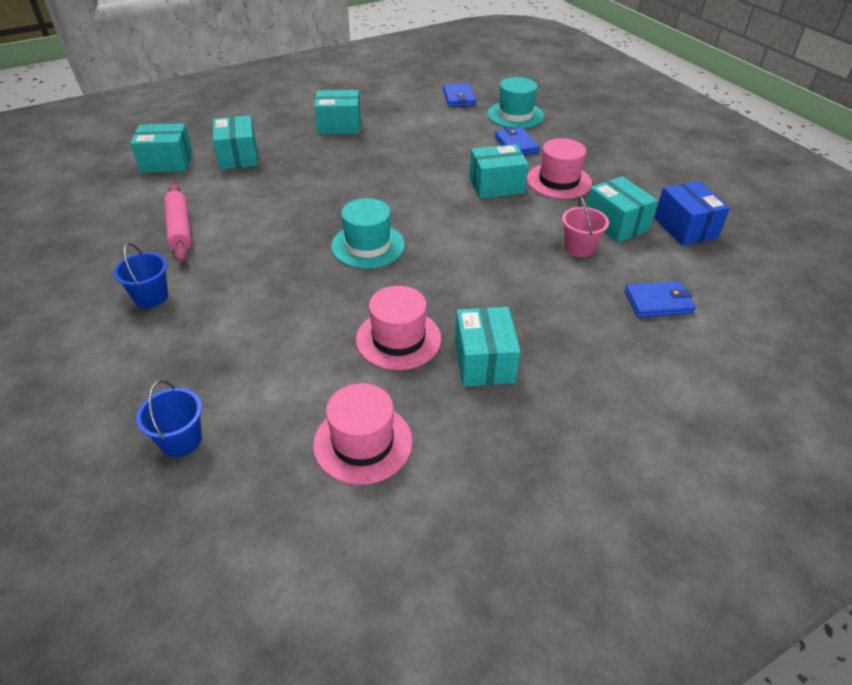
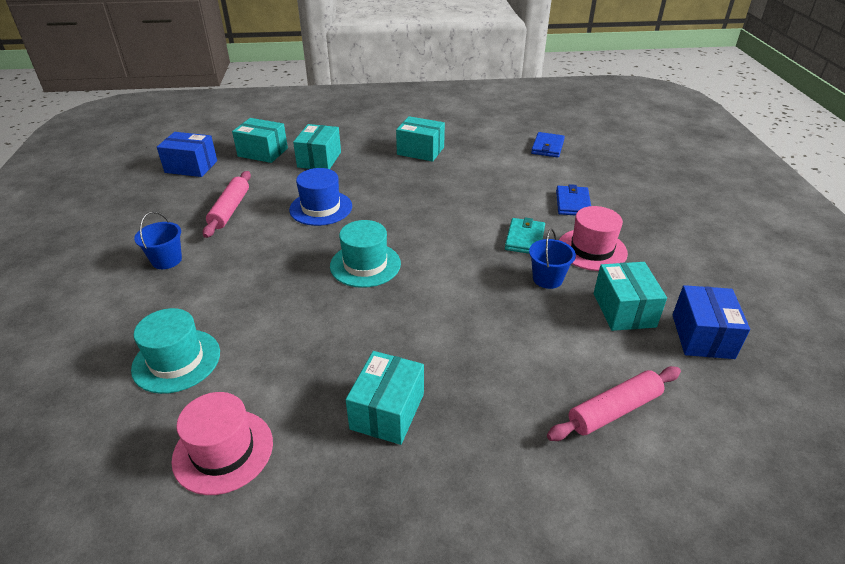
camera: 25 degrees right, 5 degrees down
blue bucket [136,380,202,457] -> blue bucket moved to [529,228,576,289]
pink hat [356,286,441,370] -> none
turquoise box [469,144,529,198] -> turquoise wallet [505,217,545,254]
turquoise hat [487,77,544,128] -> turquoise hat moved to [131,308,220,394]
pink bucket [562,196,609,257] -> none
blue wallet [625,281,696,318] -> pink rolling pin [547,366,681,441]
none -> blue box [157,132,217,177]
none -> blue hat [289,168,352,226]

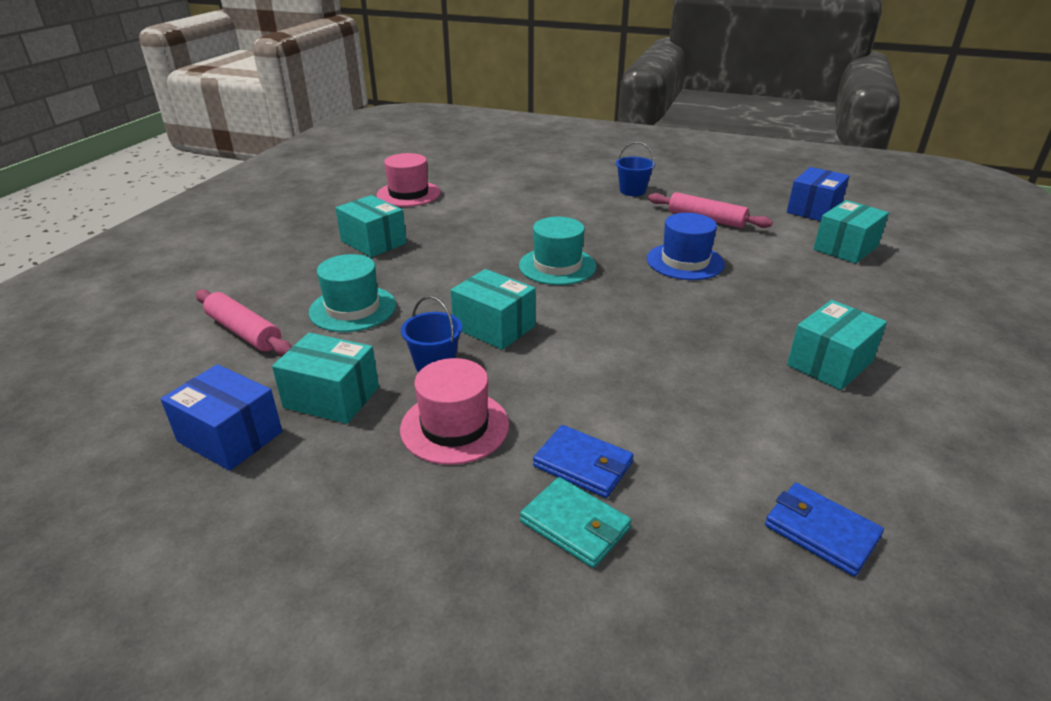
camera: 115 degrees right, 5 degrees down
turquoise hat [131,308,220,394] -> turquoise hat moved to [309,254,396,332]
turquoise box [293,124,341,169] -> turquoise box moved to [451,269,536,350]
turquoise wallet [505,217,545,254] -> turquoise wallet moved to [520,477,632,568]
pink rolling pin [547,366,681,441] -> pink rolling pin turned 45 degrees counterclockwise [196,289,292,356]

